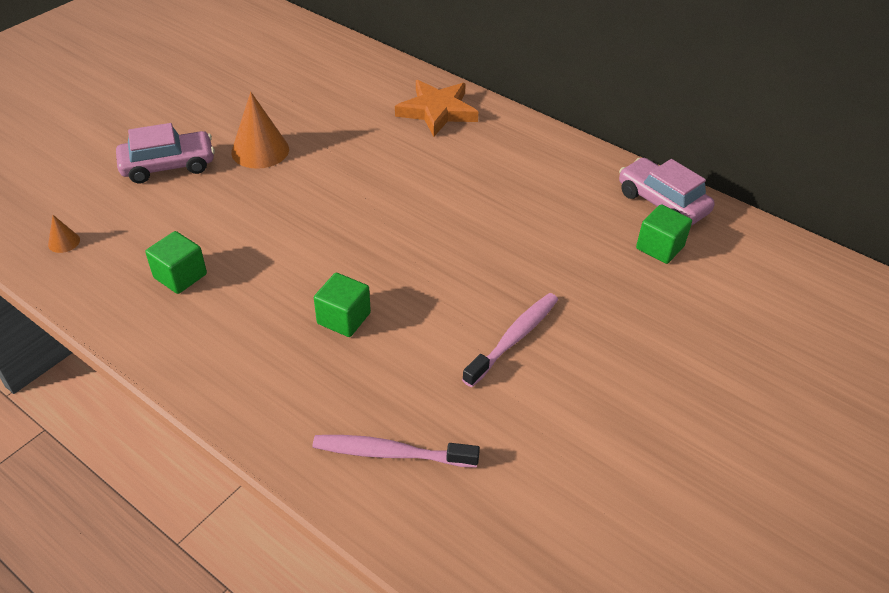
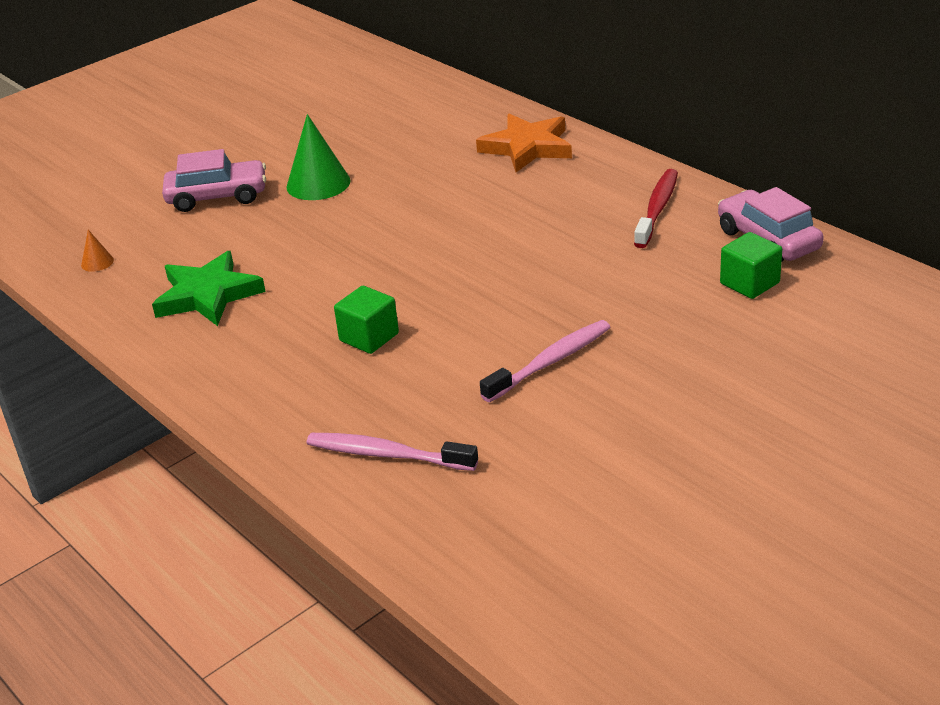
camera: 15 degrees right, 10 degrees down
green cube [145,231,207,294] -> green star [152,251,266,326]
orange cone [231,92,289,169] -> green cone [286,114,351,200]
none -> red toothbrush [634,169,678,248]

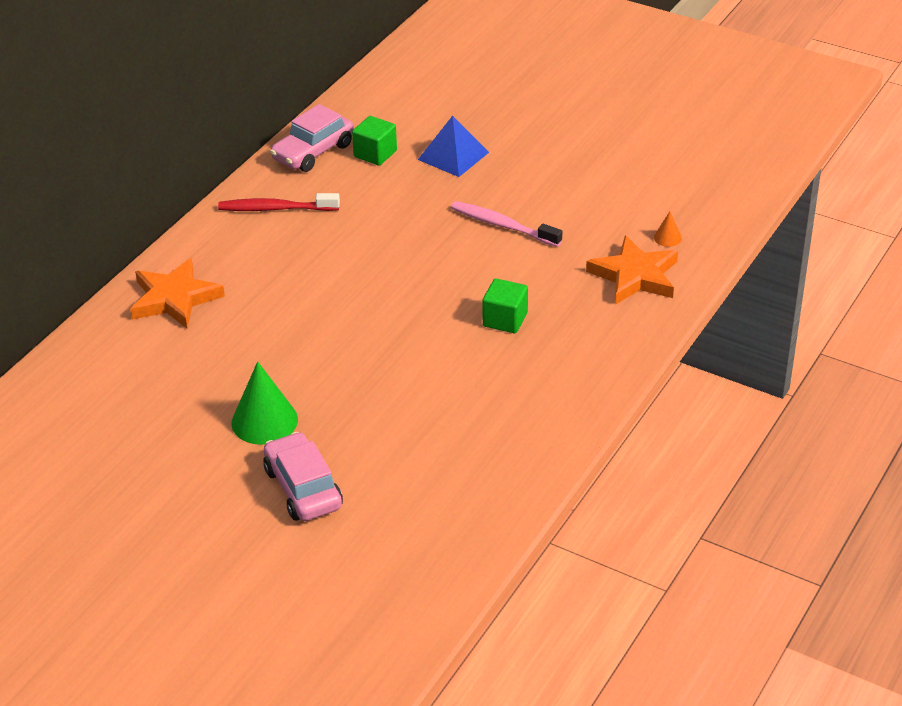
camera: 110 degrees left, 5 degrees up
orange cone [81,230,114,272] -> orange cone moved to [654,212,682,247]
green star [152,251,266,326] -> none
pink toothbrush [307,433,478,471] -> orange star [586,236,678,305]
none -> blue pyramid [418,116,489,177]

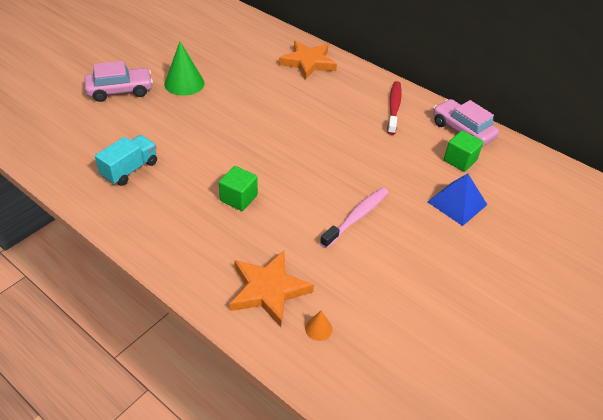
camera: 95 degrees right, 5 degrees up
none -> turquoise truck [95,135,157,186]

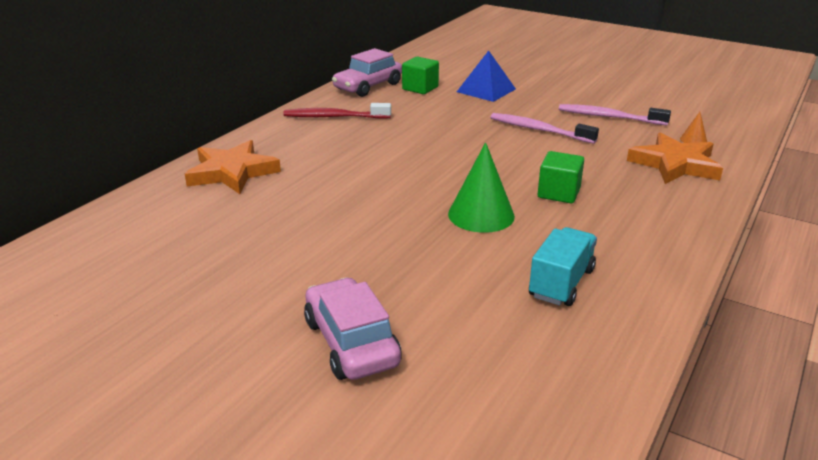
camera: 95 degrees left, 15 degrees down
turquoise truck [95,135,157,186] -> turquoise truck turned 90 degrees clockwise [529,227,597,306]
green cone [164,42,205,96] -> green cone moved to [448,142,515,233]
none -> pink toothbrush [559,104,671,126]

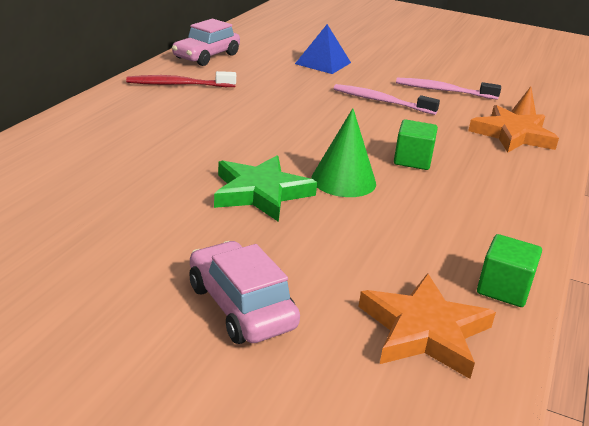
camera: 10 degrees left, 0 degrees up
orange star [185,140,281,194] -> orange star moved to [358,273,496,379]
green cube [402,57,439,94] -> green cube moved to [477,234,542,307]
turquoise truck [529,227,597,306] -> none
none -> green star [214,155,317,222]

